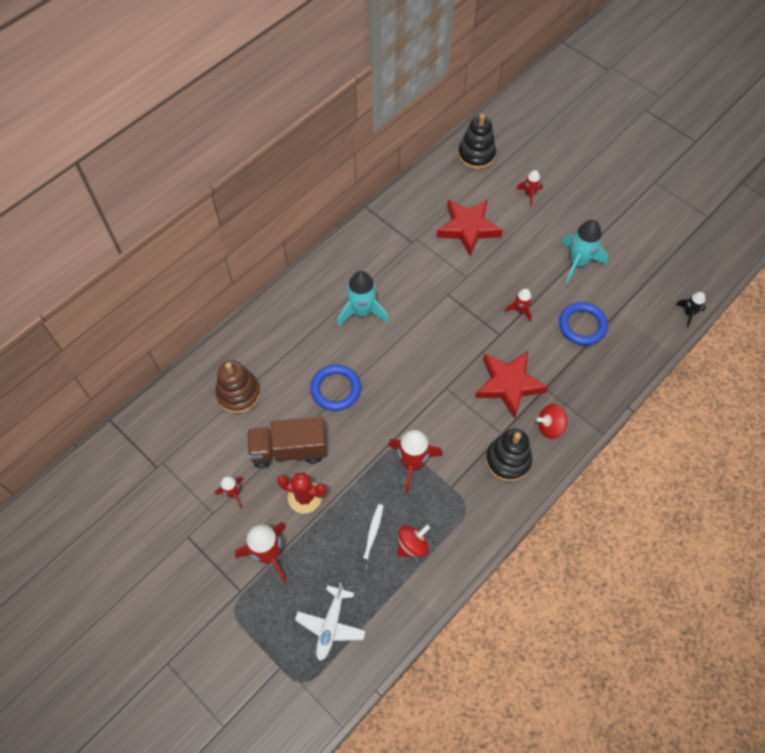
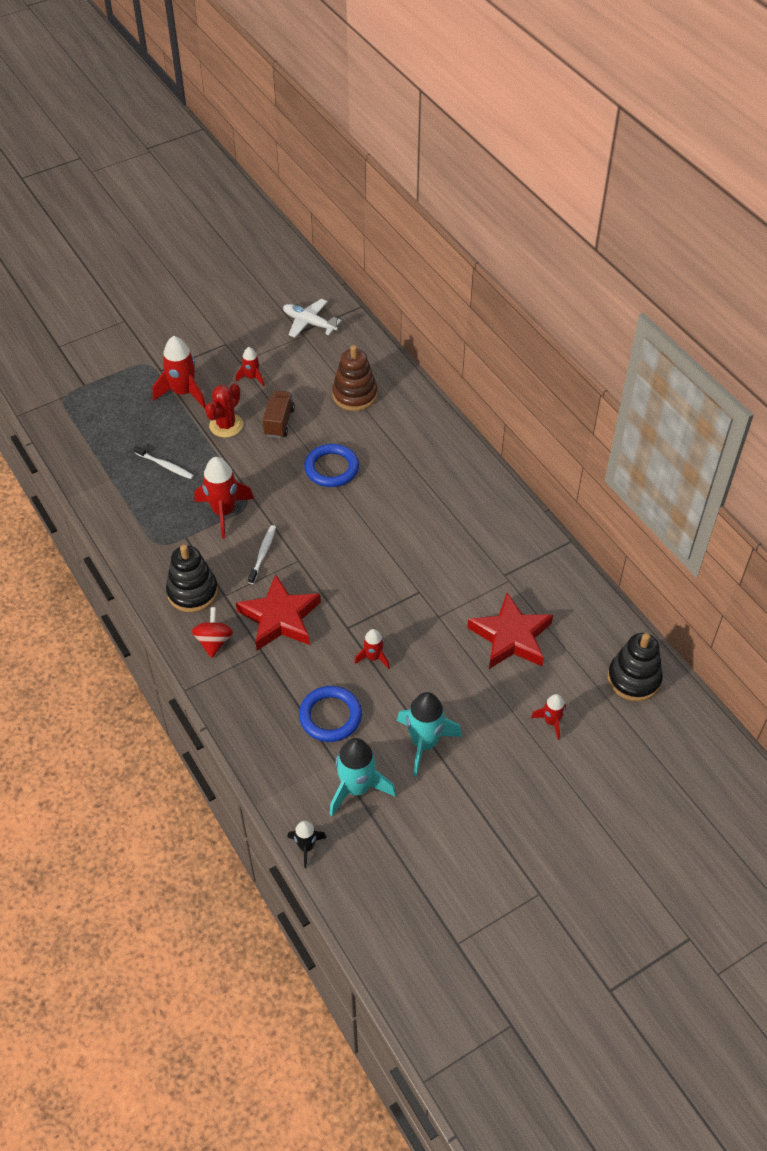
camera: 105 degrees right, 10 degrees down
brown truck [247,417,327,468] -> brown truck [263,390,295,438], size x0.65
white plane [295,583,366,661] -> white plane moved to [283,299,342,338]
turquoise rocket [338,271,389,326] -> turquoise rocket moved to [329,738,396,816]
red spinning top [397,525,430,557] -> none
none -> white toothbrush [248,525,276,584]

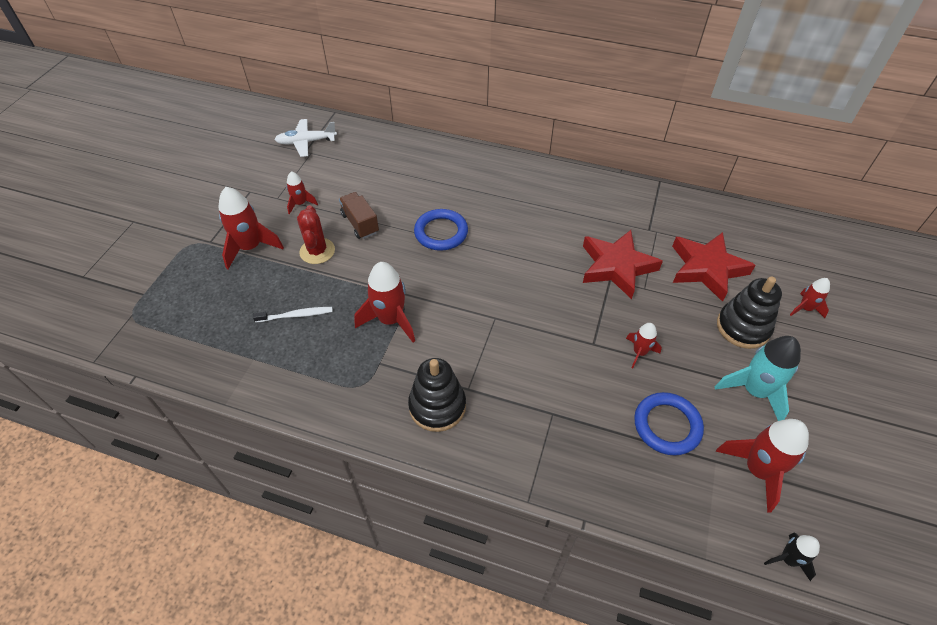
camera: 40 degrees left, 0 degrees up
red spinning top [192,607,233,658] -> none
red star [236,574,321,650] -> red star moved to [583,230,663,299]
white toothbrush [248,525,276,584] -> none
turquoise rocket [329,738,396,816] -> red rocket [716,419,809,513]
brown stacking toy [332,345,377,411] -> none
black stacking toy [608,633,663,701] -> black stacking toy moved to [717,276,782,349]

